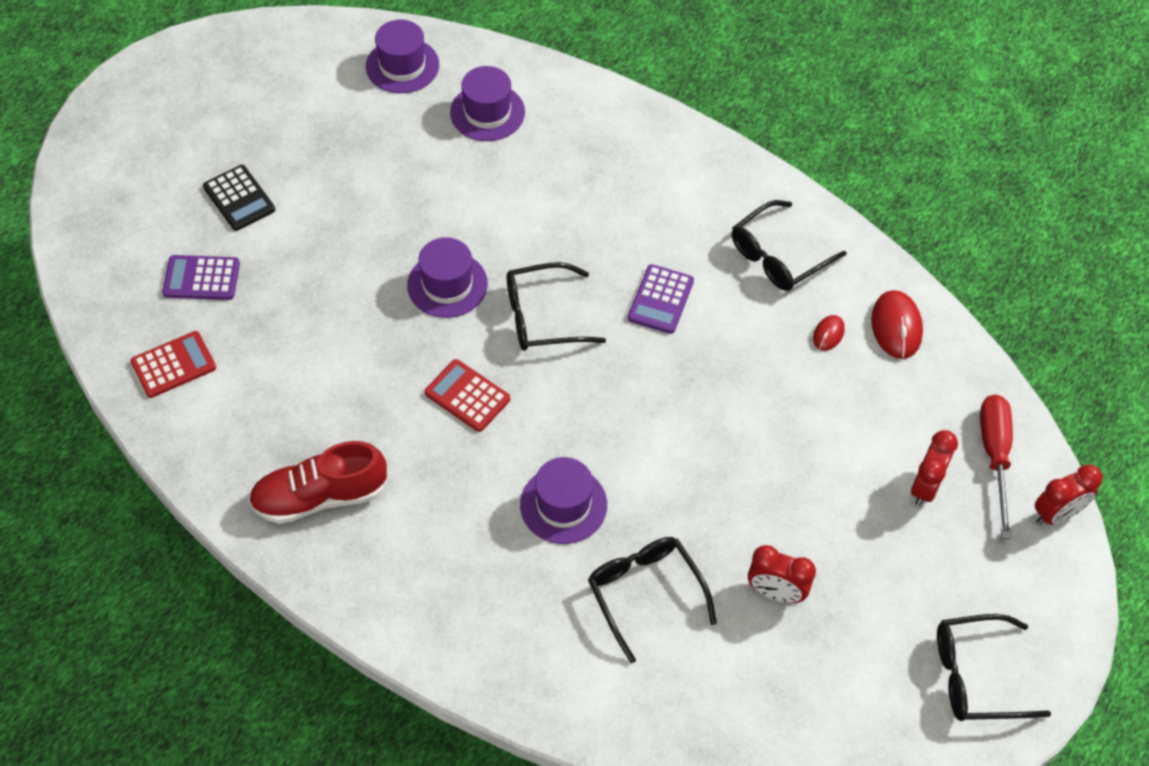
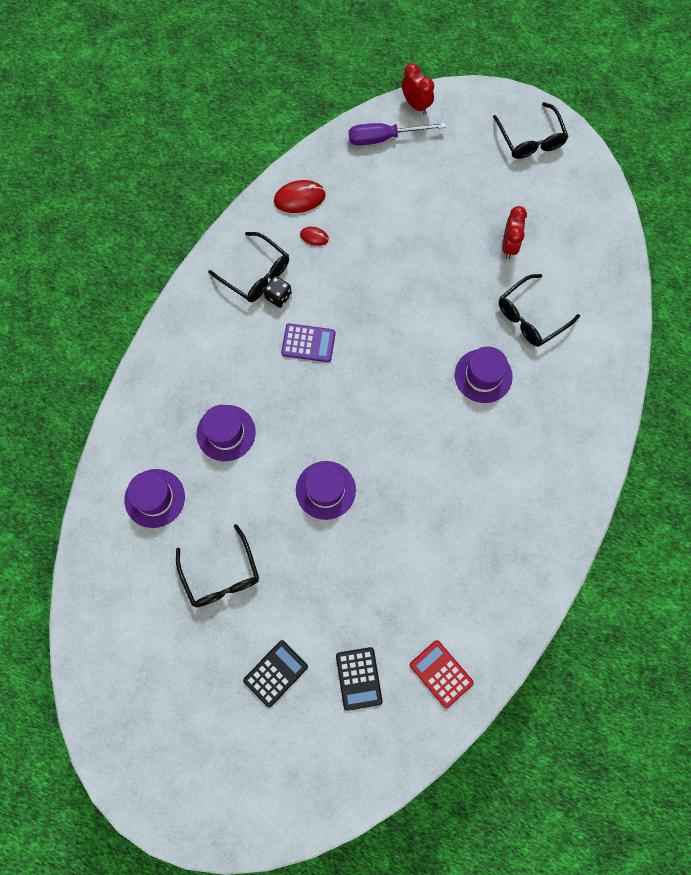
camera: 100 degrees left, 15 degrees up
purple calculator [162,255,240,300] -> black calculator [336,647,383,711]
red shoe [248,441,388,524] -> none
purple hat [366,20,439,93] -> purple hat moved to [197,405,256,461]
red calculator [425,359,510,432] -> none
black glasses [507,262,606,351] -> black glasses moved to [176,524,259,607]
red clock [911,430,958,506] -> none
red screwdriver [980,395,1013,539] -> purple screwdriver [349,122,446,146]
none -> black dice [263,276,292,308]

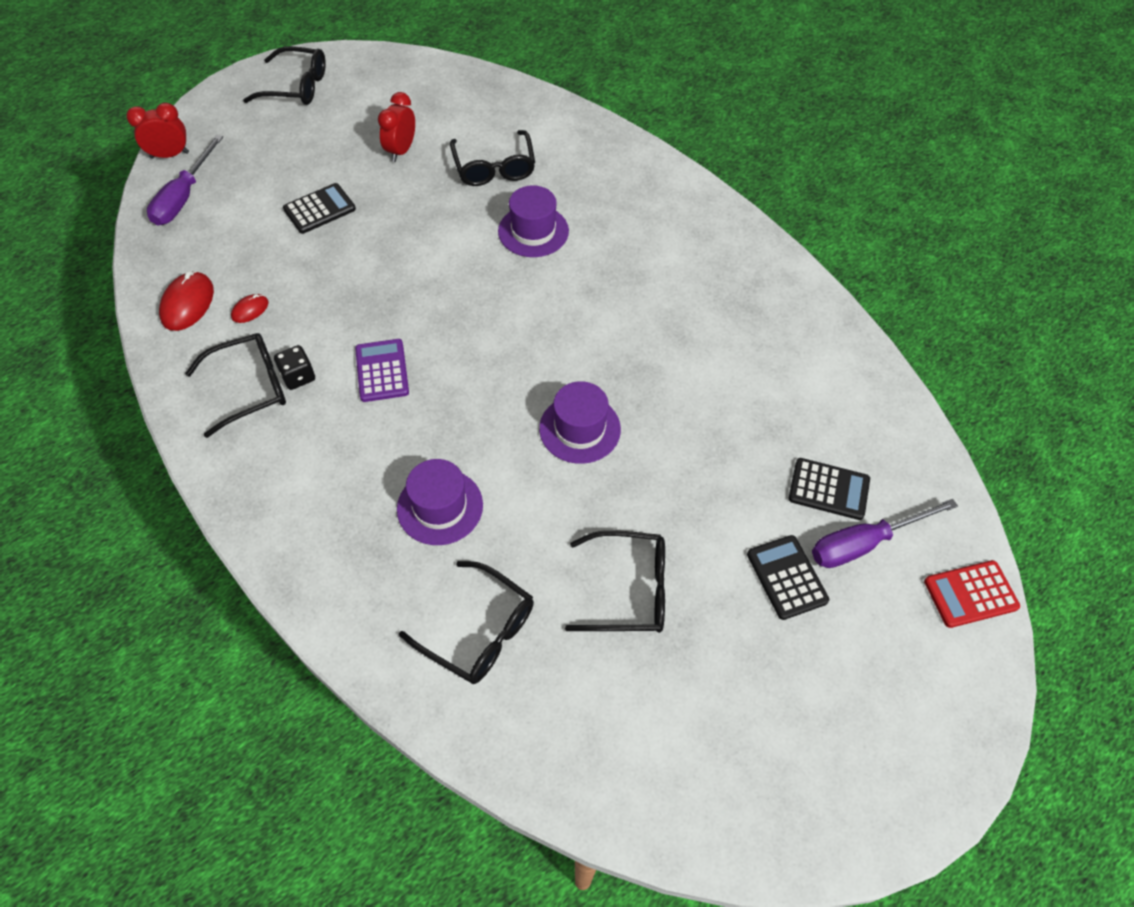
camera: 65 degrees left, 15 degrees down
purple hat [124,469,185,528] -> black glasses [399,561,534,684]
purple calculator [281,323,335,362] -> purple calculator turned 45 degrees counterclockwise [355,339,409,402]
red calculator [410,640,474,708] -> red calculator moved to [924,560,1020,628]
red clock [502,206,527,259] -> red clock turned 105 degrees counterclockwise [378,92,415,162]
none -> black calculator [283,183,356,234]
none -> purple screwdriver [812,499,958,568]

